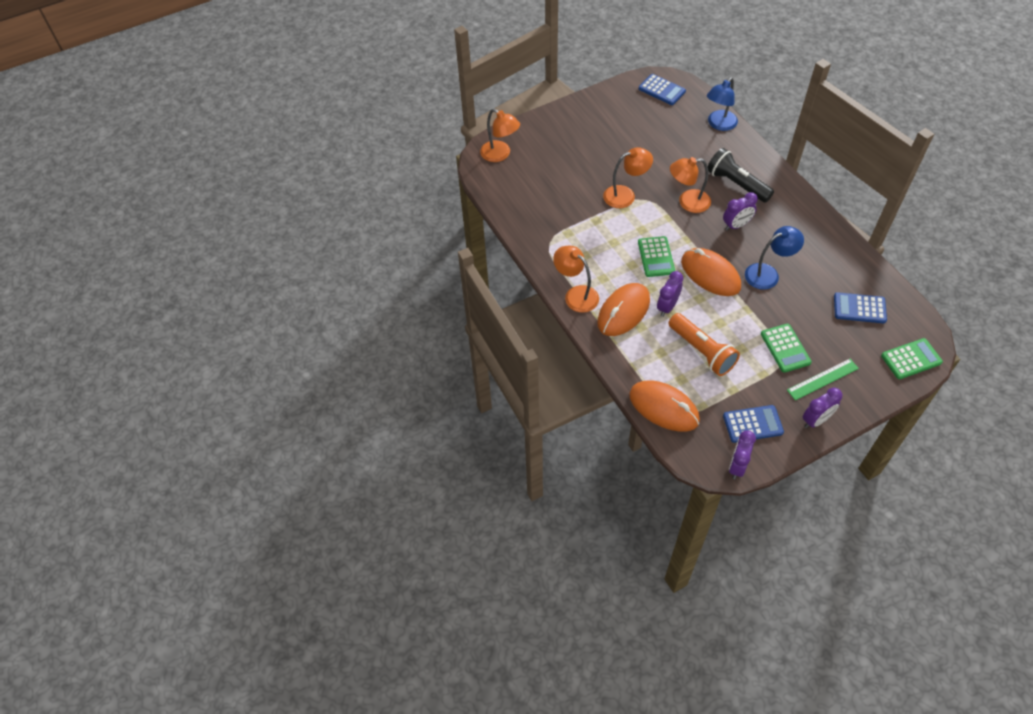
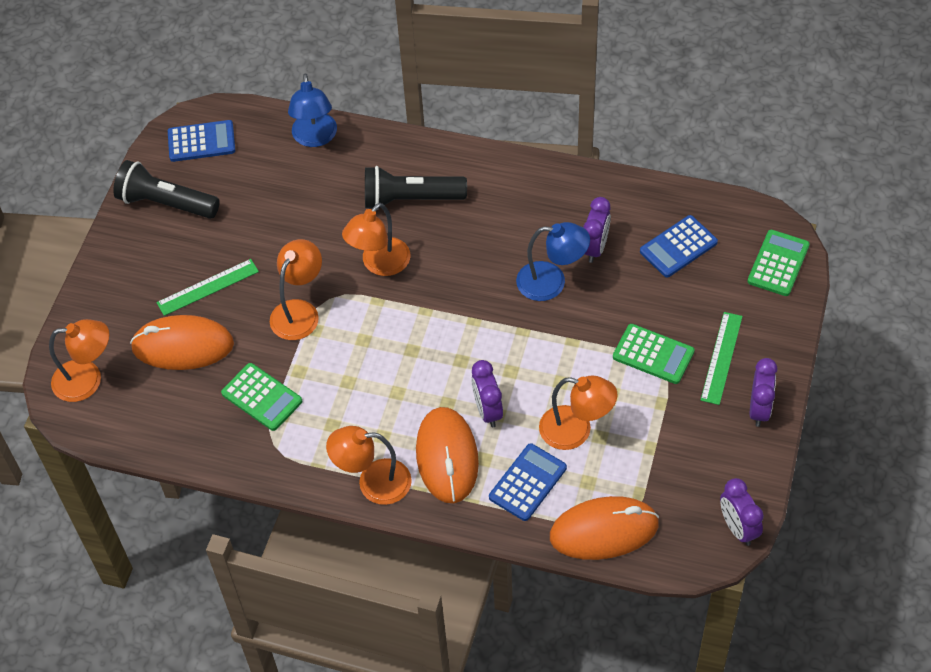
camera: 45 degrees left, 0 degrees up
green calculator [638,236,675,277] -> green calculator moved to [221,363,302,431]
orange flashlight [668,313,740,376] -> orange lamp [539,375,618,450]
orange mouse [681,248,741,296] -> orange mouse moved to [130,315,234,370]
purple clock [723,192,758,231] -> purple clock moved to [583,197,611,263]
blue calculator [723,405,784,443] -> blue calculator moved to [489,443,567,521]
blue lamp [745,226,804,290] -> blue lamp turned 75 degrees clockwise [516,222,590,301]
none -> black flashlight [113,160,220,219]
none -> green ruler [156,259,259,316]

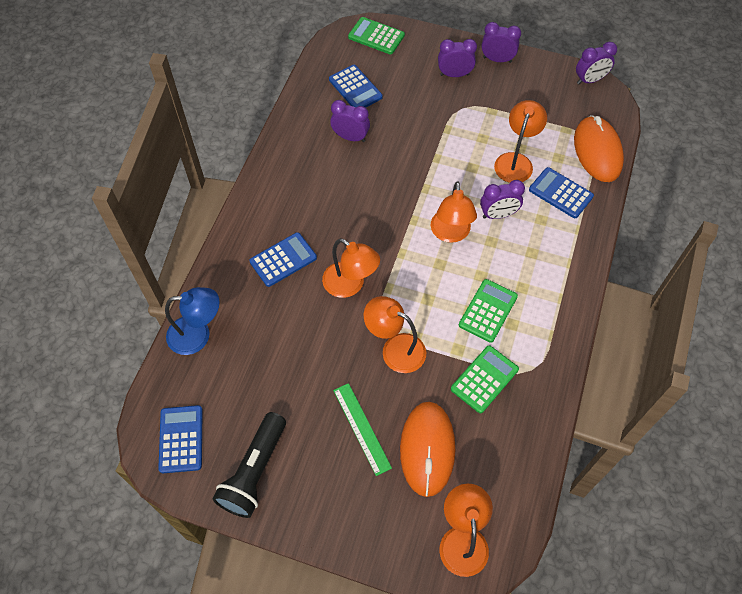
camera: 90 degrees left, 5 degrees up
orange lamp [326,426,412,505] -> orange lamp moved to [431,181,477,243]
black flashlight [365,166,467,210] -> blue calculator [249,232,317,287]
orange mouse [416,407,479,503] -> none
blue lamp [516,222,590,301] -> none
green calculator [613,324,695,384] -> green calculator moved to [459,279,518,343]
green ruler [701,312,743,405] -> purple clock [438,39,477,77]

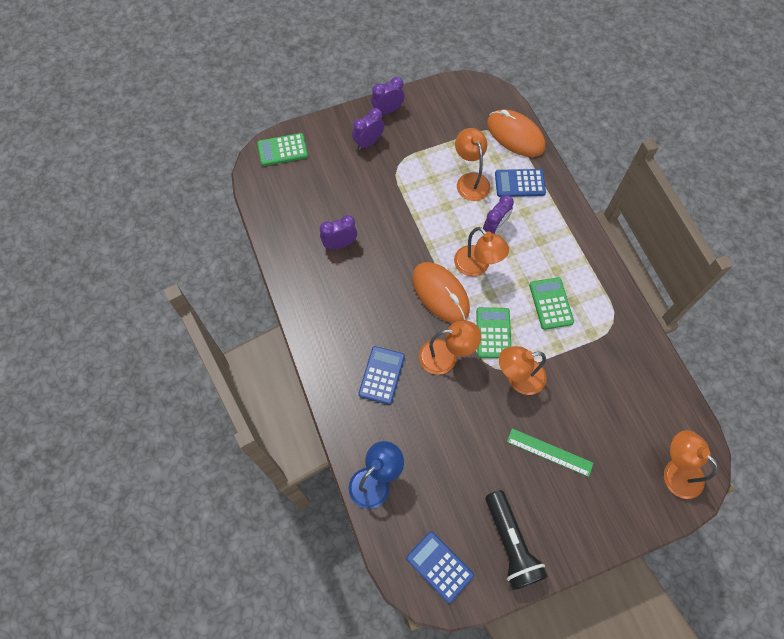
camera: 40 degrees left, 5 degrees up
blue calculator [329,65,383,108] -> none
orange mouse [400,402,455,497] -> orange mouse moved to [412,262,470,323]
green calculator [451,346,519,413] -> green calculator moved to [476,307,511,358]
purple clock [576,42,617,84] -> none

